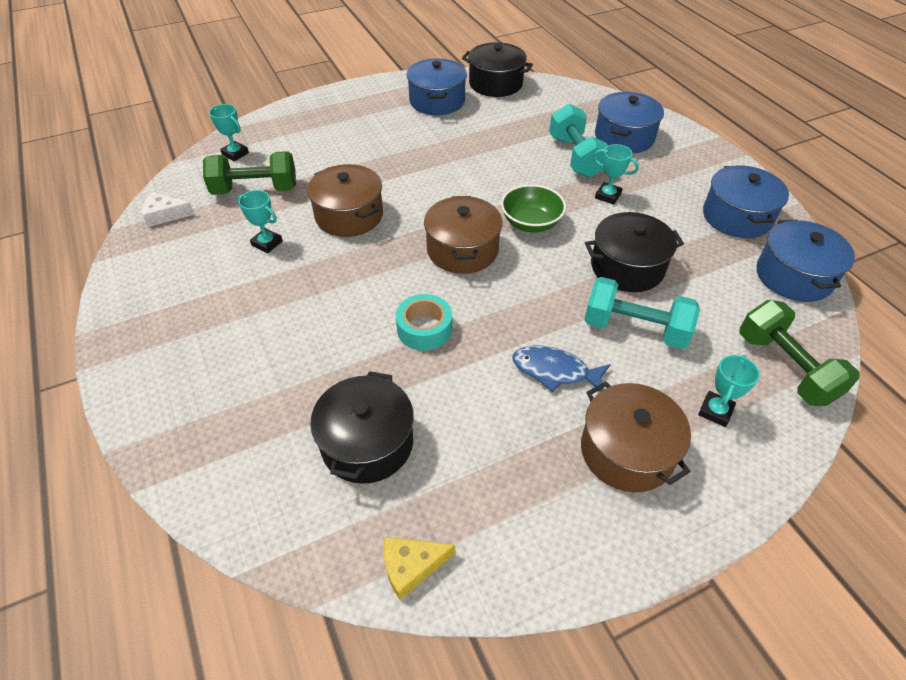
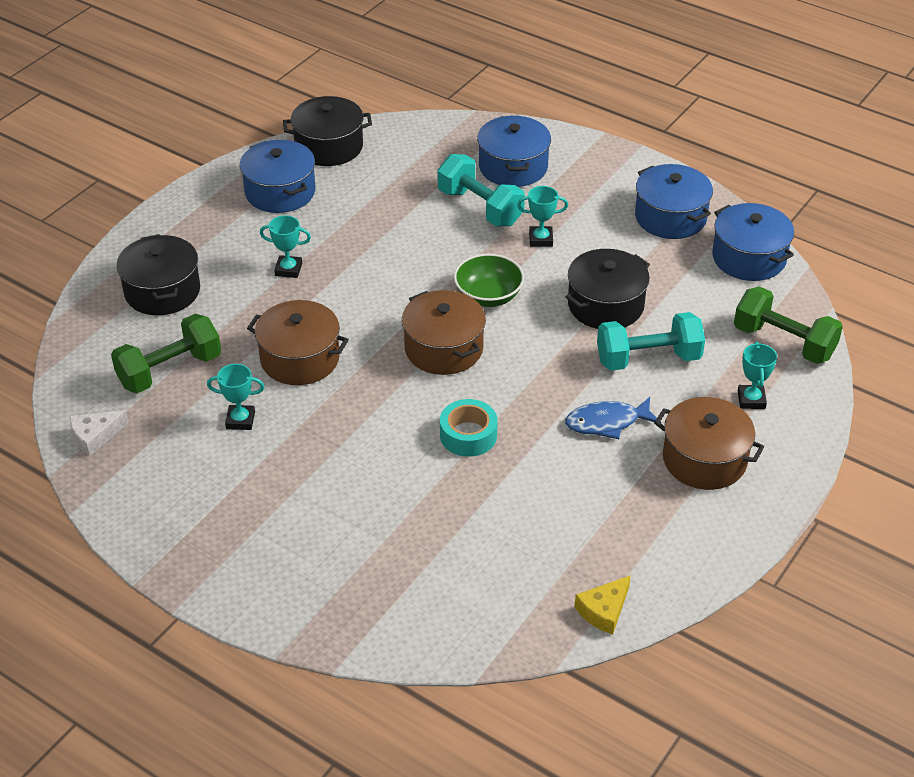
camera: 30 degrees left, 5 degrees down
turquoise trophy [209,104,249,161] -> turquoise trophy moved to [260,215,311,278]
black pot [310,371,414,484] -> black pot moved to [116,234,200,315]

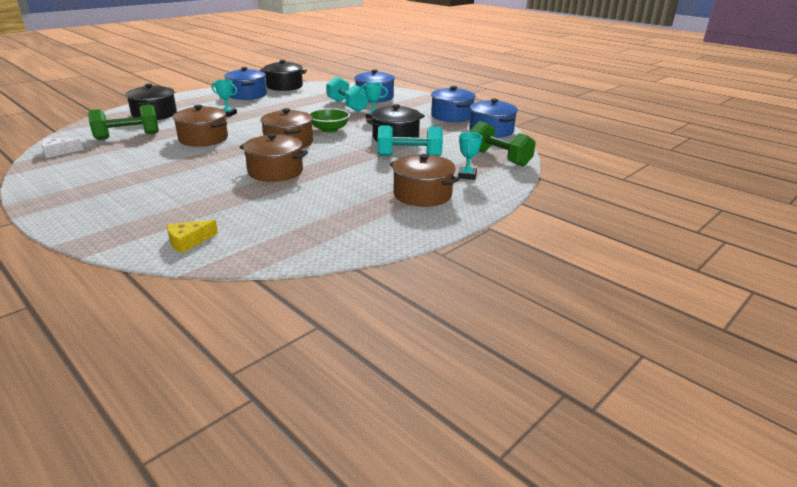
camera: 10 degrees right, 15 degrees down
turquoise trophy [207,364,265,430] -> none
turquoise tape [440,399,498,457] -> brown pot [239,133,308,182]
blue fish [565,397,661,439] -> none
yellow cheese [575,575,631,635] -> yellow cheese moved to [167,220,218,253]

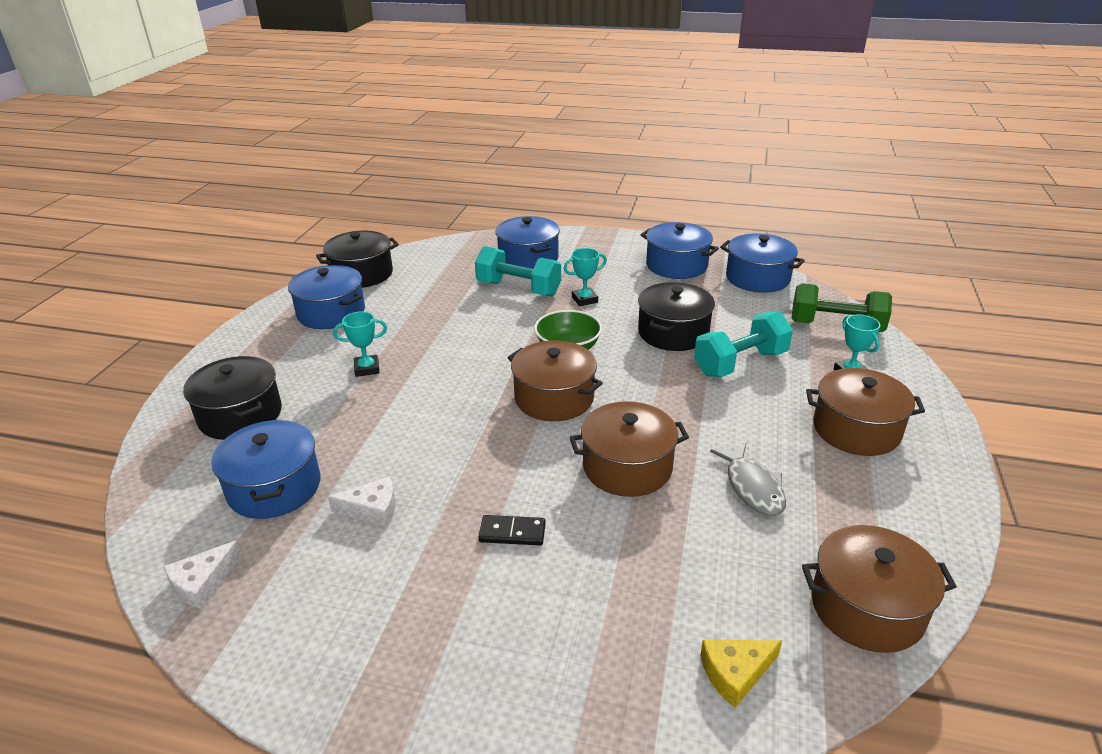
camera: 30 degrees left, 5 degrees up
green dumbbell [88,104,159,140] -> blue pot [212,420,321,519]
yellow cheese [167,220,218,253] -> yellow cheese turned 45 degrees clockwise [700,640,782,708]
brown pot [173,105,228,147] -> brown pot moved to [802,525,957,653]
none -> white cheese [328,476,396,527]
none -> black domino [478,515,546,546]
none -> grey fish [710,443,786,516]

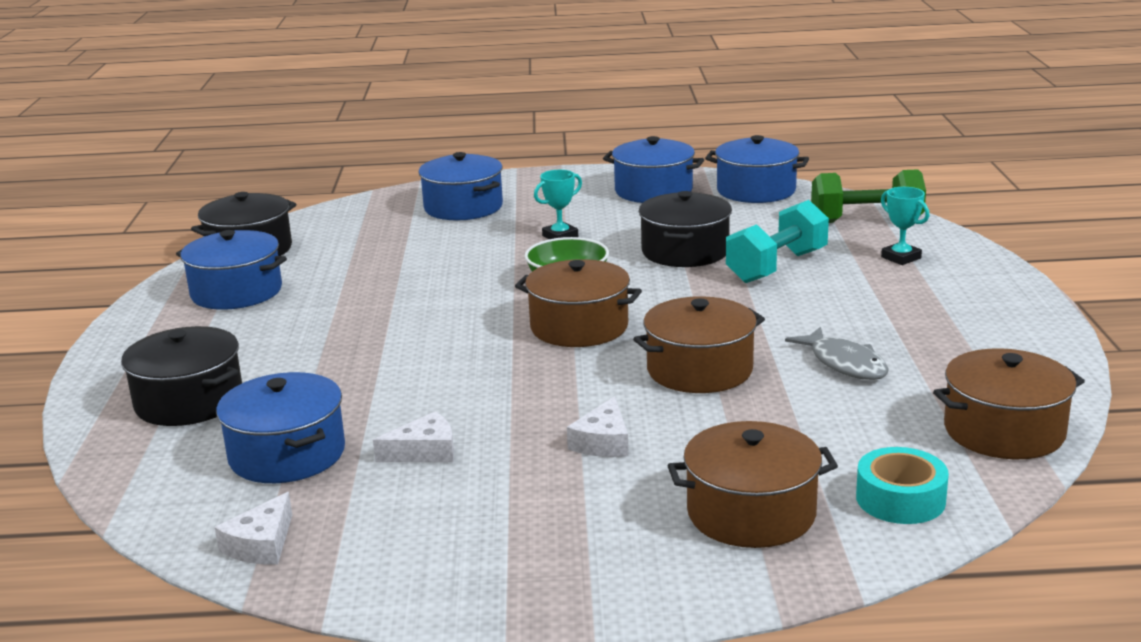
camera: 15 degrees left, 10 degrees down
turquoise trophy [333,311,387,377] -> none
turquoise dumbbell [475,246,561,296] -> none
black domino [478,515,546,546] -> white cheese [567,396,629,457]
yellow cheese [700,640,782,708] -> turquoise tape [856,447,949,524]
brown pot [806,368,925,456] -> brown pot moved to [668,421,838,548]

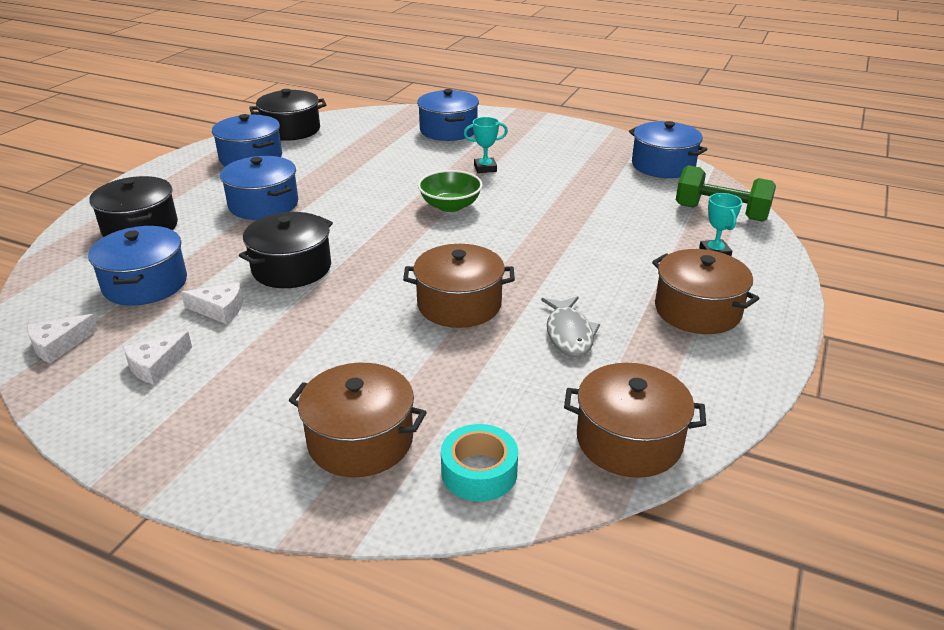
camera: 25 degrees right, 10 degrees up
brown pot [515,259,642,347] -> brown pot moved to [652,249,760,334]
white cheese [567,396,629,457] -> white cheese moved to [123,331,192,385]
blue pot [603,136,704,203] -> blue pot moved to [220,156,298,220]
black pot [639,191,732,267] -> black pot moved to [239,212,333,288]
turquoise dumbbell [726,200,829,283] -> none

